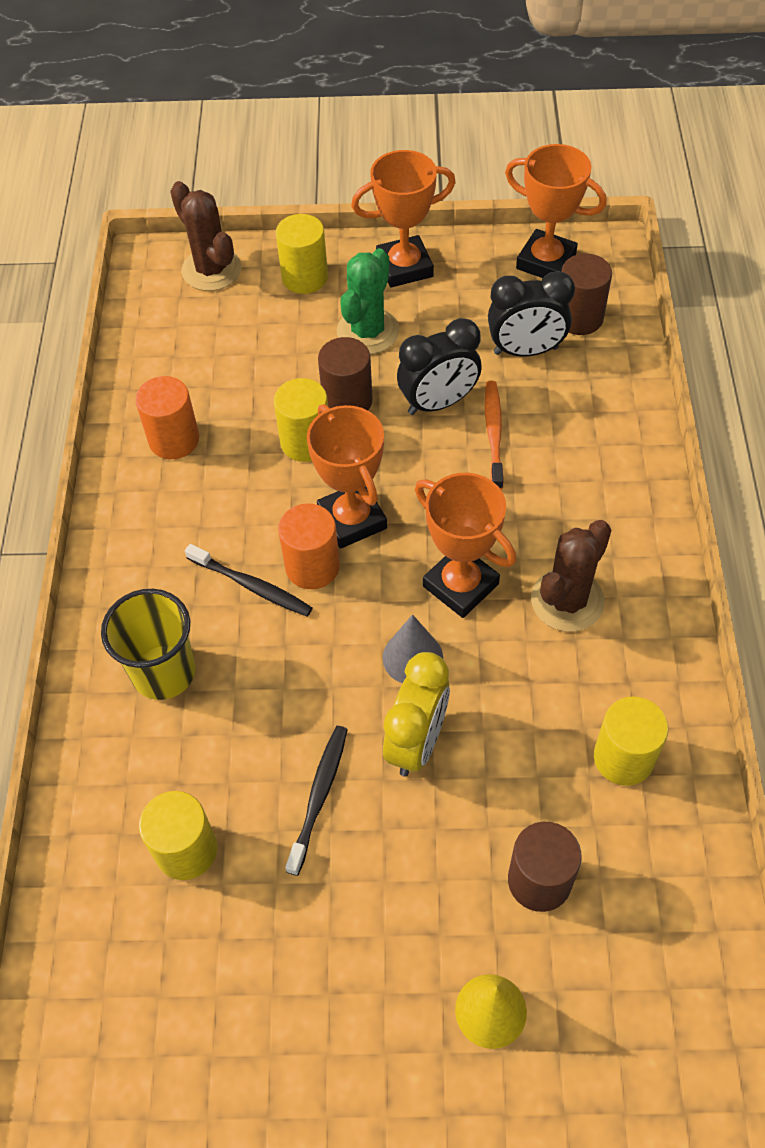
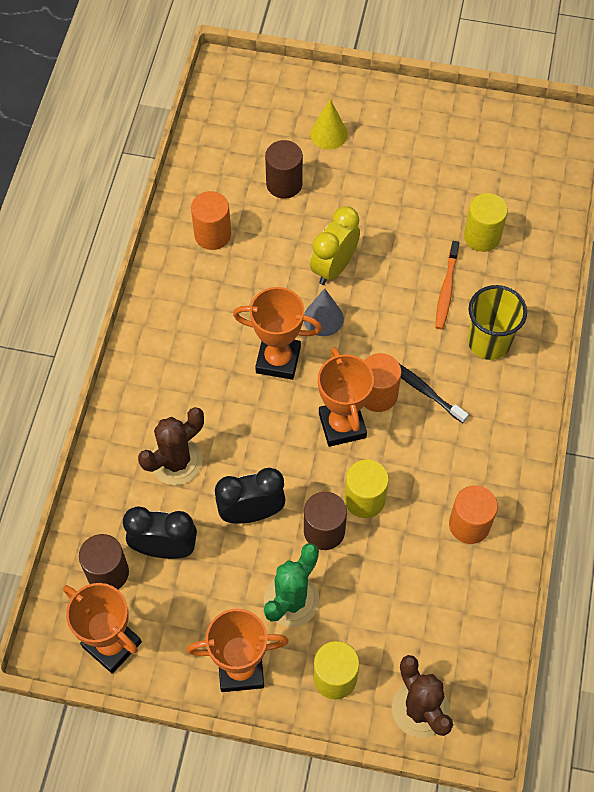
camera: 170 degrees left, 5 degrees up
black toothbrush [285,726,348,876] -> none
orange trophy [415,473,516,618] -> orange trophy turned 45 degrees counterclockwise [233,287,322,380]
orange toothbrush [485,381,504,490] -> orange toothbrush moved to [435,241,459,329]
brown cactus [531,520,611,632] -> brown cactus moved to [138,407,204,485]
yellow cylinder [594,697,668,786] -> orange cylinder [191,191,231,250]

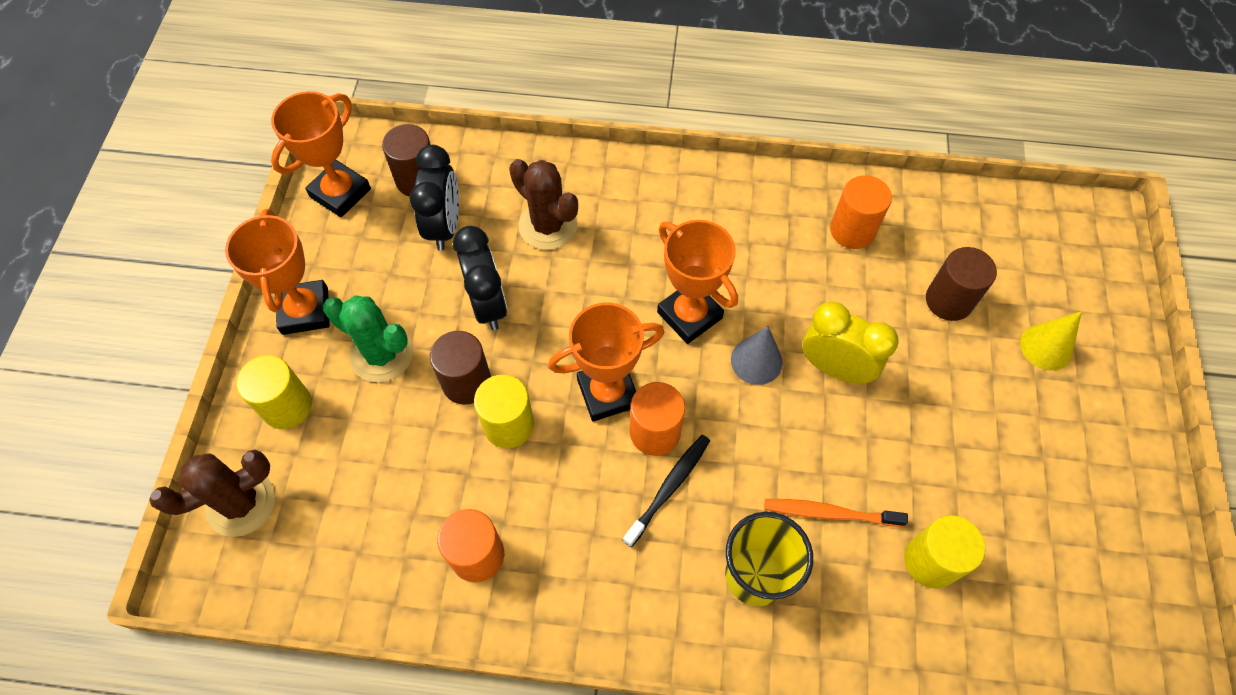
camera: 85 degrees right, 0 degrees up
orange trophy [233,287,322,380] -> orange trophy turned 45 degrees counterclockwise [657,220,738,344]

